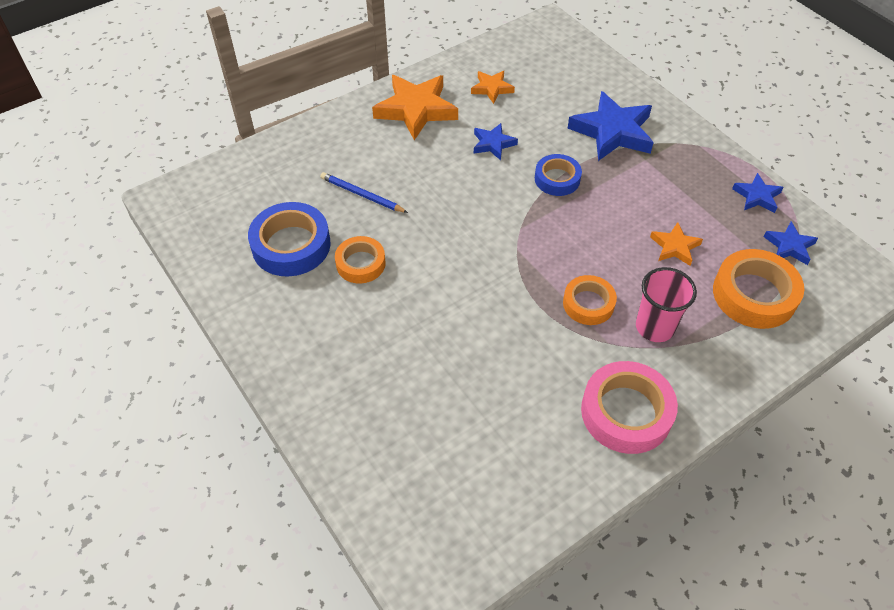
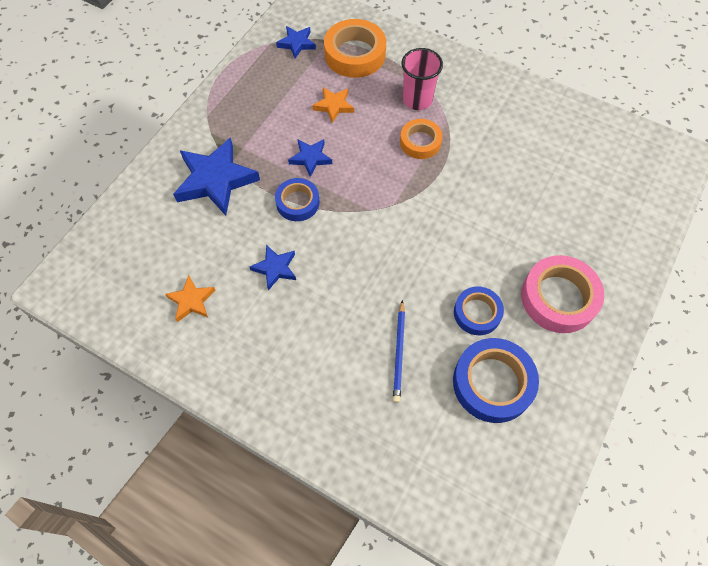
camera: 115 degrees left, 10 degrees up
orange tape [335,236,386,284] -> blue tape [454,287,504,335]
orange star [372,75,458,140] -> none
pink tape [581,361,678,454] -> pink tape moved to [521,255,604,333]
blue star [732,173,784,213] -> blue star moved to [288,139,332,177]

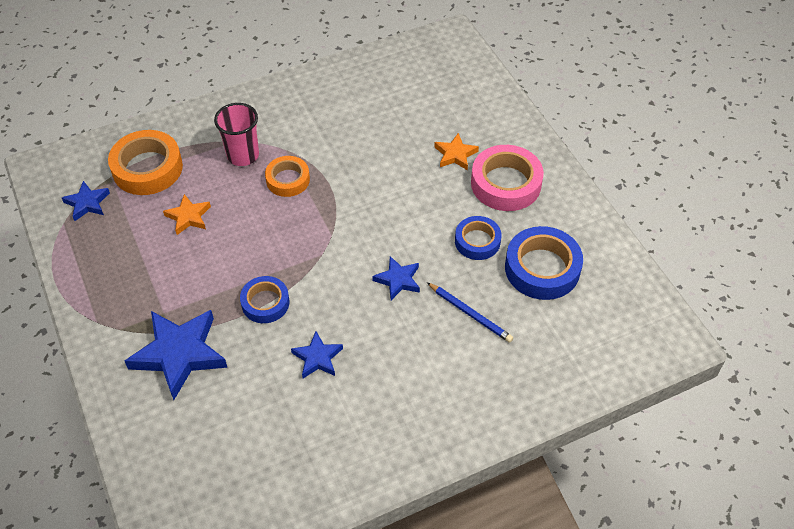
camera: 55 degrees left, 10 degrees down
orange star [165,275,216,322] -> orange star moved to [434,133,479,170]
blue star [288,139,332,177] -> blue star moved to [372,256,420,300]

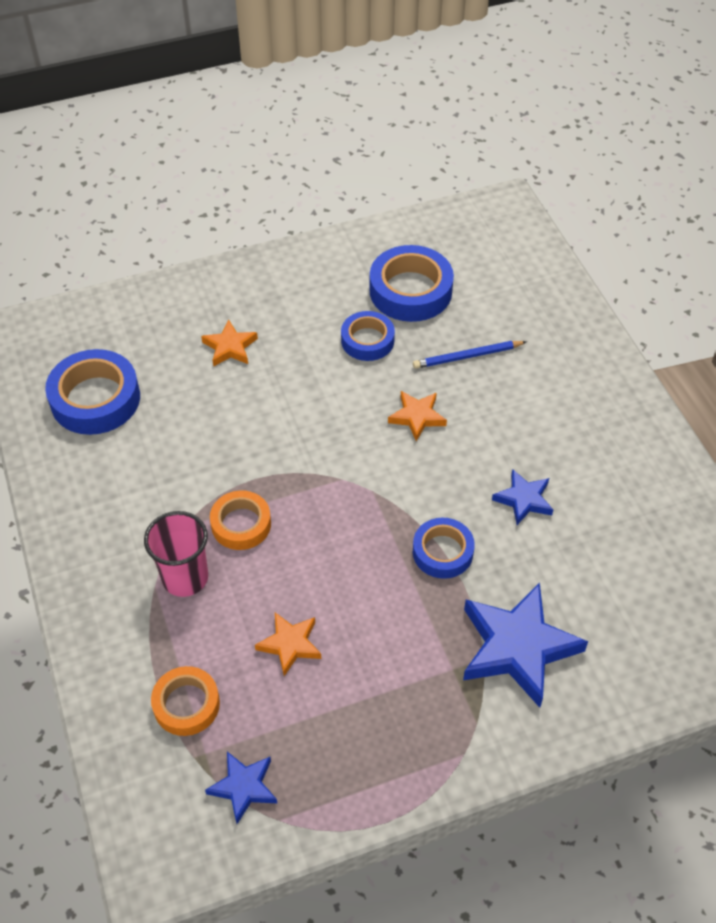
camera: 85 degrees left, 0 degrees up
orange tape [108,130,183,195] -> orange tape [151,666,220,736], size x0.62
blue star [372,256,420,300] -> orange star [388,391,447,441]
blue pencil [427,282,513,343] -> blue pencil turned 150 degrees counterclockwise [413,341,527,369]
pink tape [471,145,544,211] -> none
none -> blue tape [45,349,140,435]

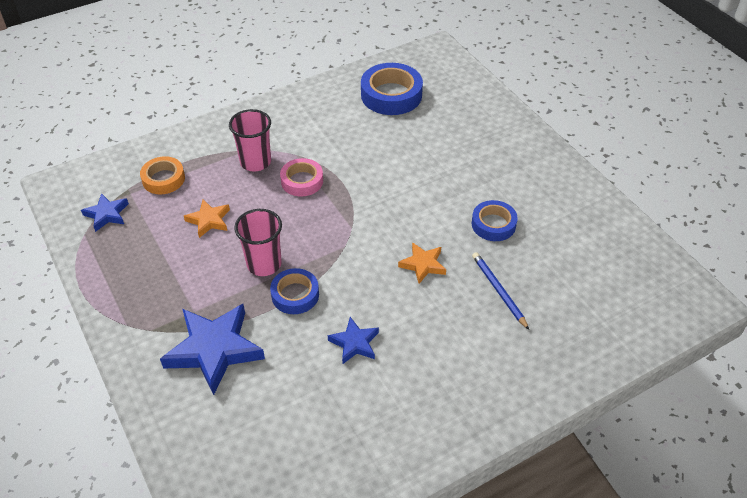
camera: 80 degrees right, 5 degrees down
orange star [201,320,258,367] -> none
orange tape [210,491,271,550] -> pink tape [280,158,323,196]
blue tape [369,245,454,322] -> none
none -> pink cup [234,209,282,276]

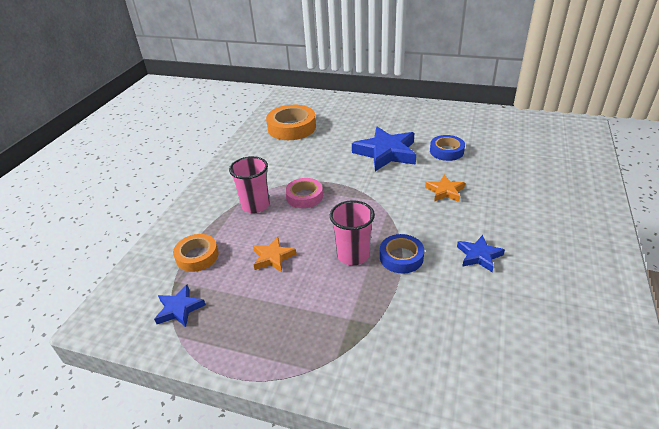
camera: 40 degrees left, 10 degrees down
blue star [160,304,265,395] -> blue star moved to [352,127,416,171]
blue tape [361,63,423,115] -> orange tape [266,105,316,140]
blue pencil [472,252,529,330] -> none

